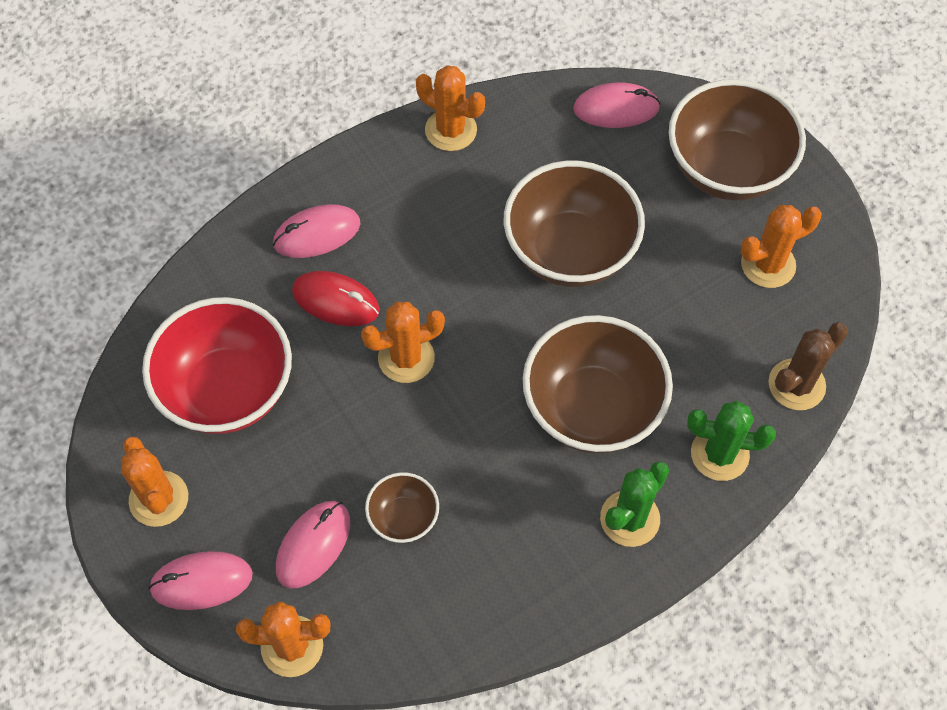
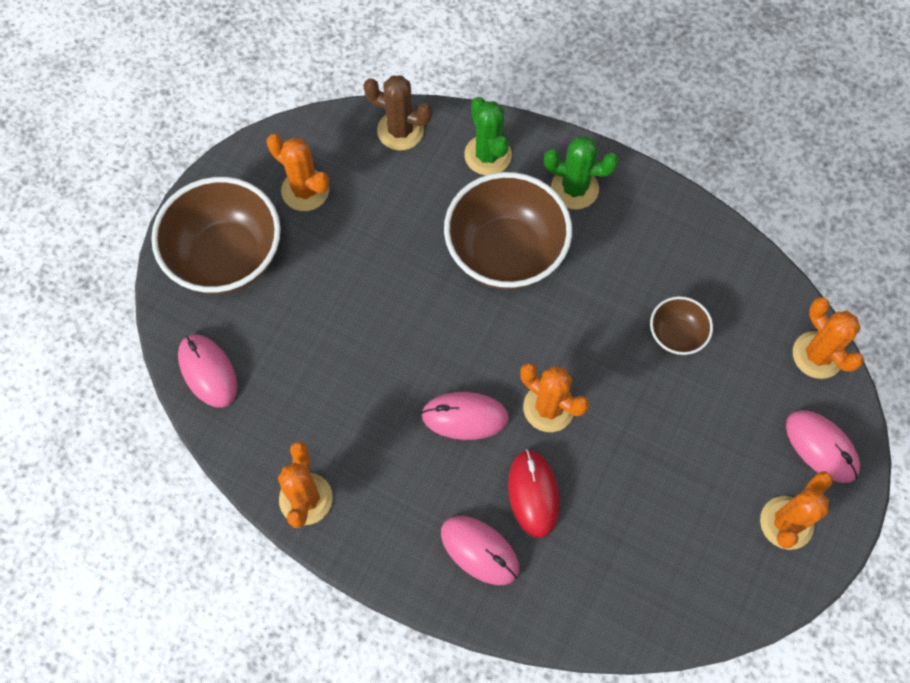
camera: 120 degrees left, 5 degrees up
red bowl [142,297,292,434] -> none
pink mouse [276,501,350,589] -> pink mouse moved to [421,392,509,440]
brown bowl [504,160,645,287] -> none

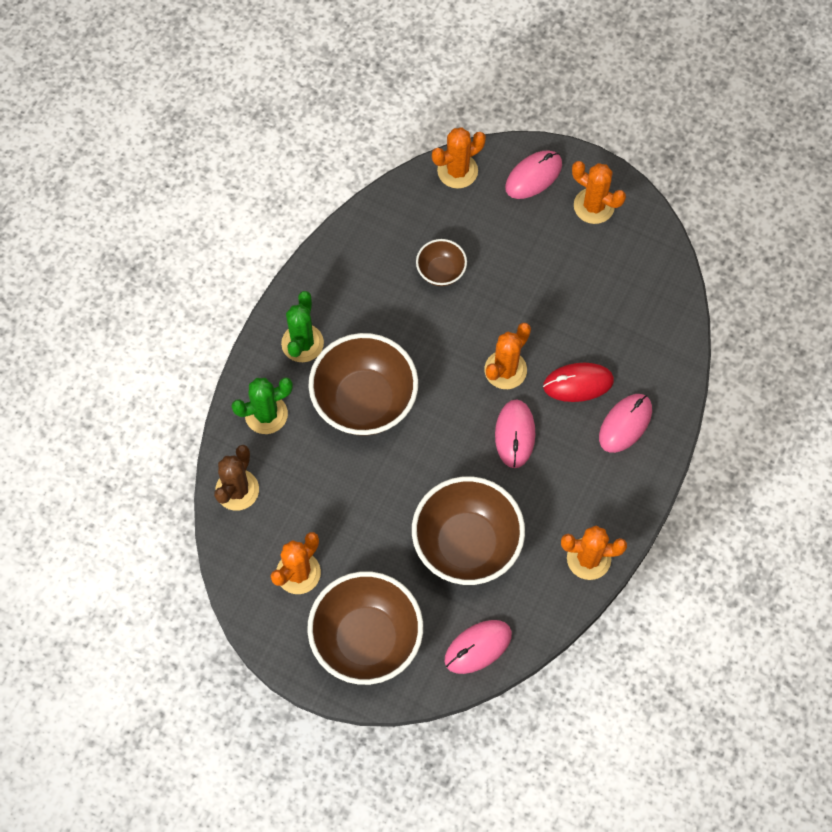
camera: 90 degrees left, 0 degrees up
none -> brown bowl [412,476,525,585]

